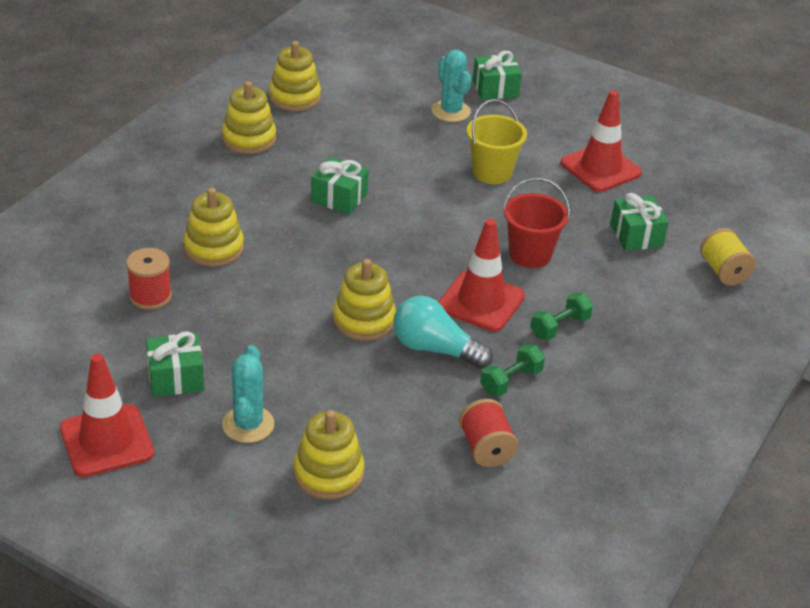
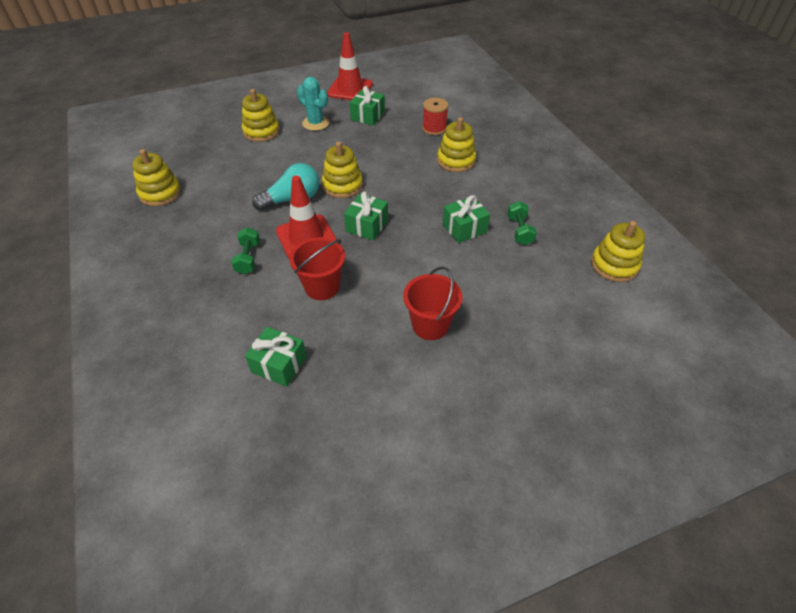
camera: 130 degrees right, 10 degrees up
yellow stacking toy [222,81,276,154] -> yellow stacking toy moved to [132,149,181,206]
turquoise cactus [432,50,471,122] -> none
red spool [459,399,518,467] -> none
yellow bucket [467,99,527,184] -> red bucket [403,267,462,340]
green gift [473,51,522,100] -> green gift moved to [344,192,388,240]
green dumbbell [480,344,545,396] -> green dumbbell moved to [507,201,537,245]
red traffic cone [561,90,642,192] -> none
yellow spool [700,228,756,285] -> none

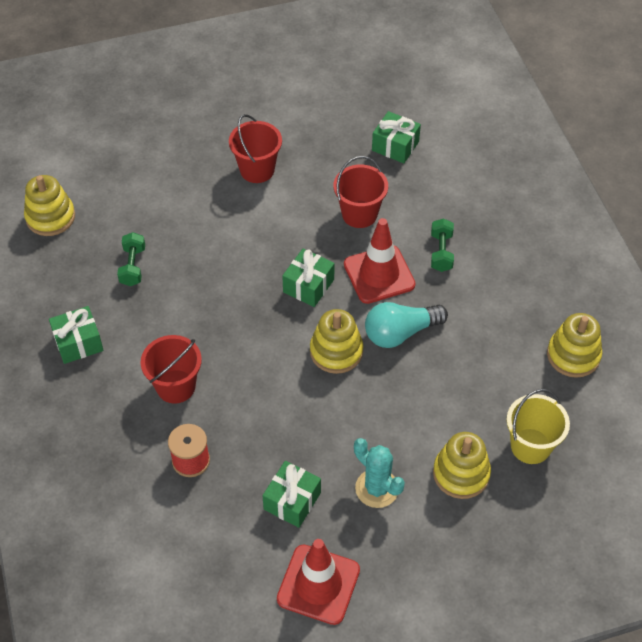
camera: 175 degrees left, 5 degrees up
yellow stacking toy [437,117,476,172] -> red bucket [141,335,202,403]
green gift [442,195,490,243] -> green gift moved to [49,306,104,364]
none -> yellow bucket [507,389,570,464]

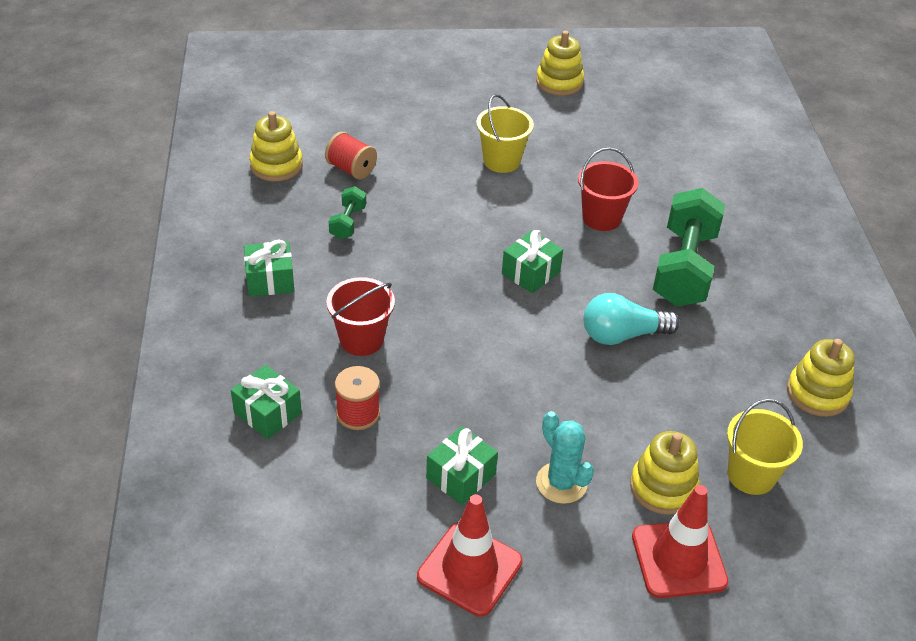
camera: 10 degrees right, 10 degrees down
red bucket [229,114,282,183] -> yellow bucket [476,94,534,173]
yellow stacking toy [310,309,363,374] -> yellow stacking toy moved to [536,31,584,96]
red traffic cone [344,218,416,304] -> red traffic cone moved to [632,485,729,598]
green gift [372,111,421,163] -> green gift moved to [231,365,302,439]
green dumbbell [431,218,454,272] -> green dumbbell [653,188,725,307], size x2.17
none -> red spool [325,132,377,180]

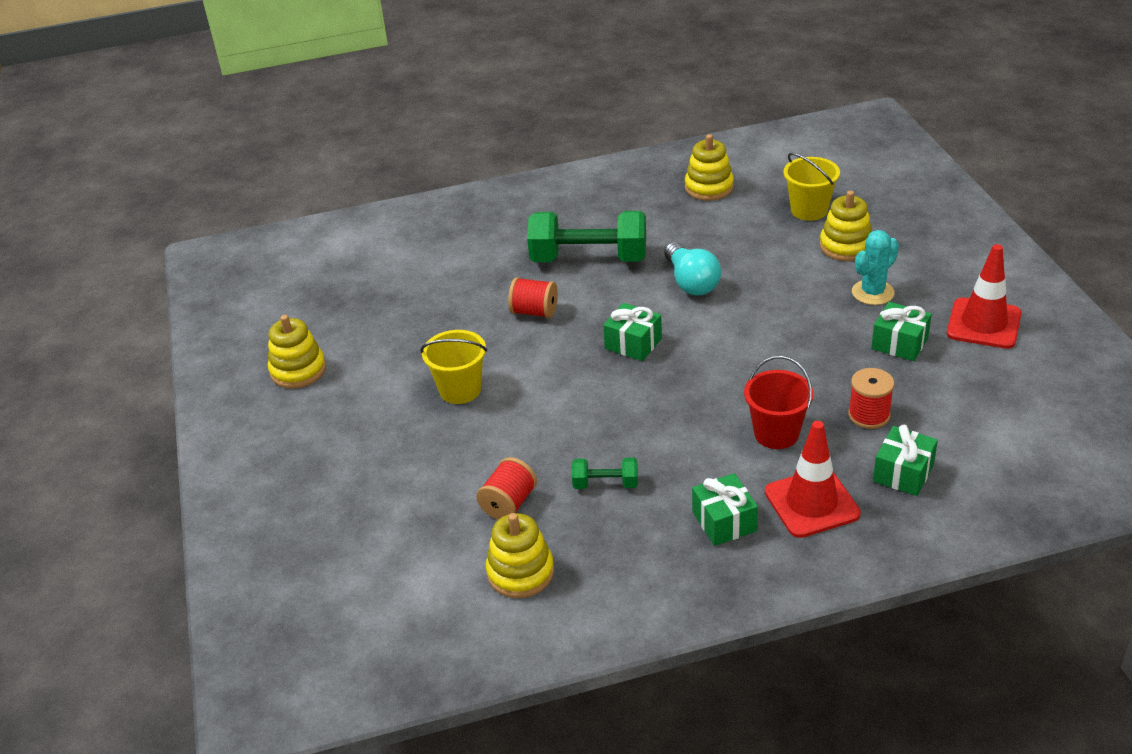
camera: 95 degrees left, 5 degrees down
red bucket [578,148,638,231] -> red spool [508,277,558,318]
red traffic cone [632,485,729,598] -> red traffic cone moved to [765,421,861,538]

